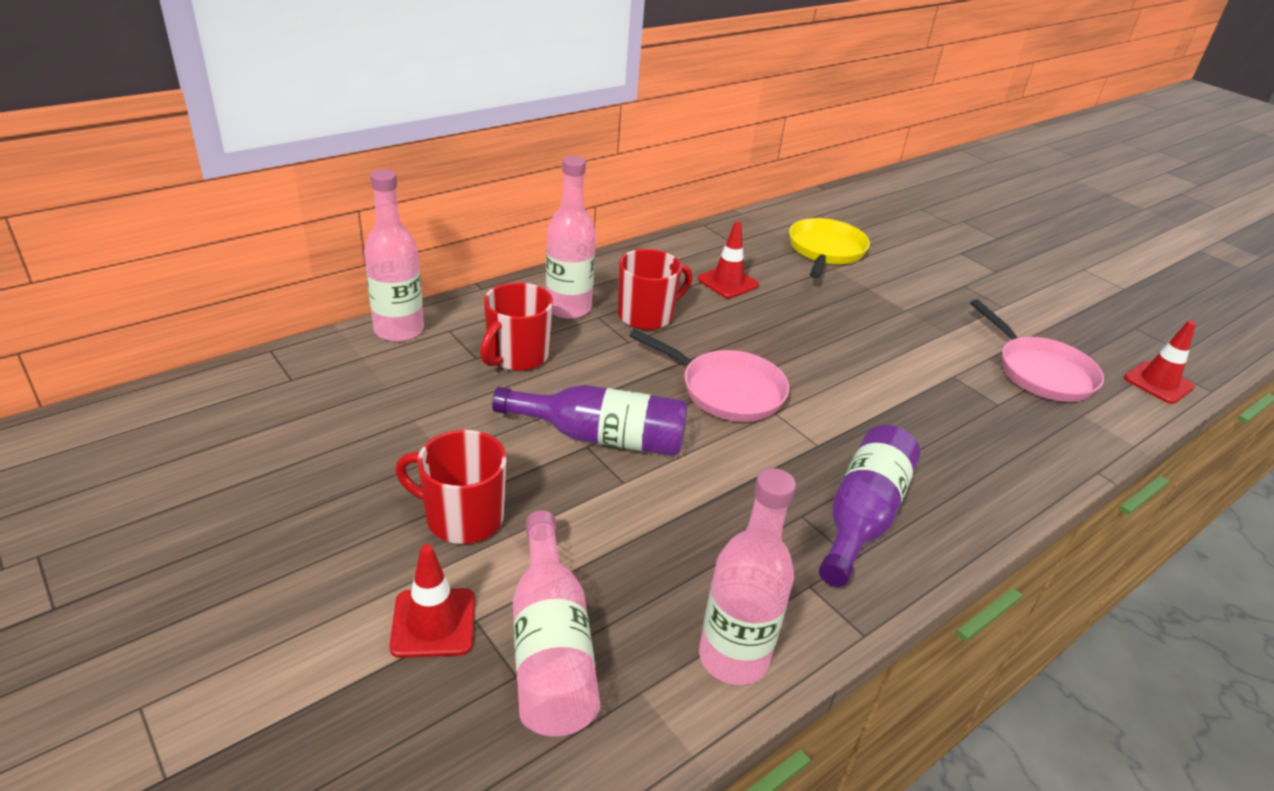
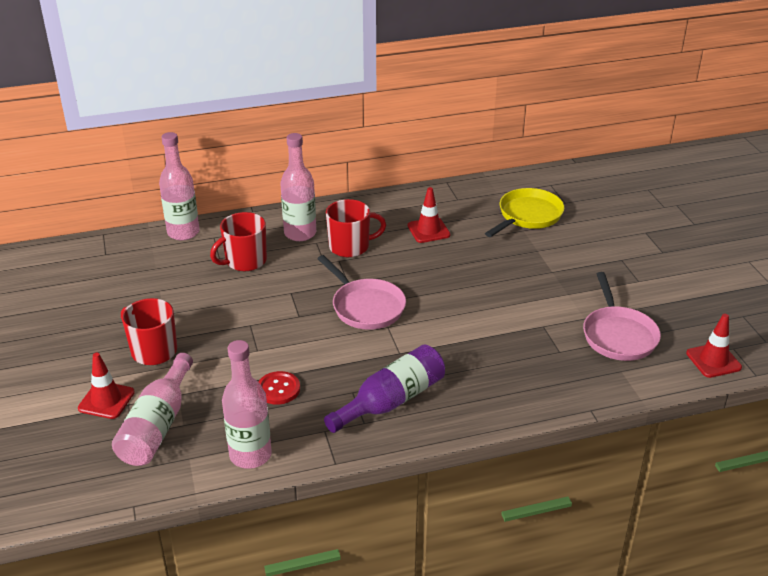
camera: 25 degrees right, 0 degrees up
purple bottle [492,385,687,456] -> none
none -> red button [259,371,300,405]

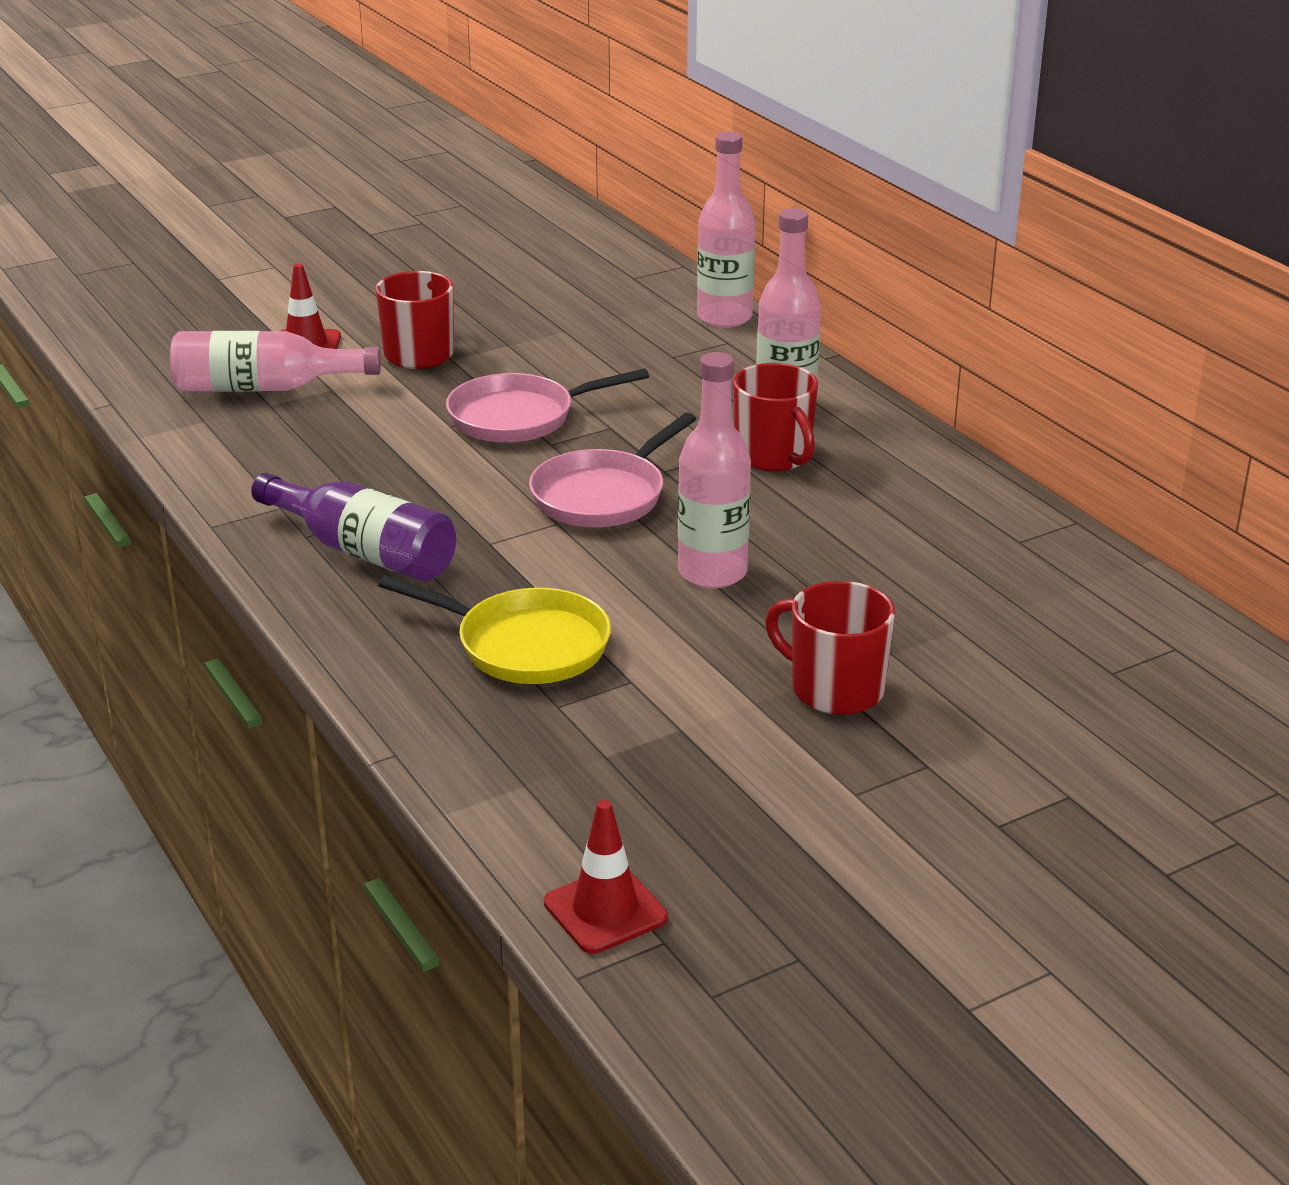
camera: 75 degrees right, 5 degrees down
red mug [210,212,267,271] -> red mug moved to [765,581,895,715]
pink bottle [222,340,272,469] -> pink bottle moved to [678,352,751,588]
red button [259,371,300,405] -> none
red traffic cone [407,187,451,243] -> none
yellow pan [485,188,565,237] -> yellow pan moved to [378,575,611,684]
pink pan [583,272,661,361] -> pink pan moved to [446,368,649,443]

